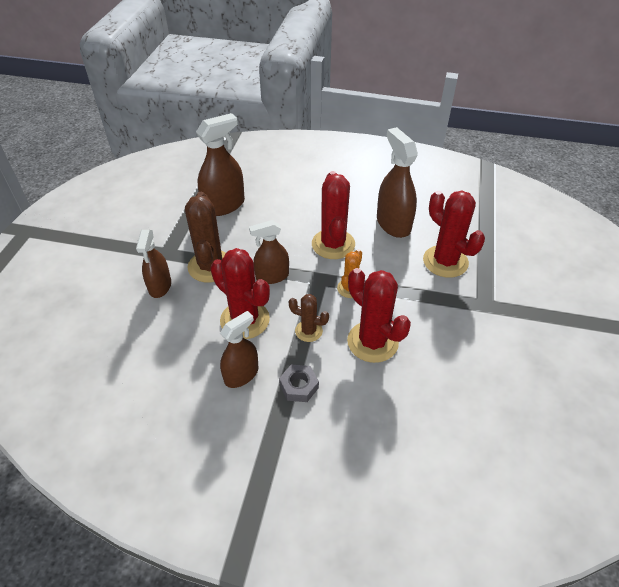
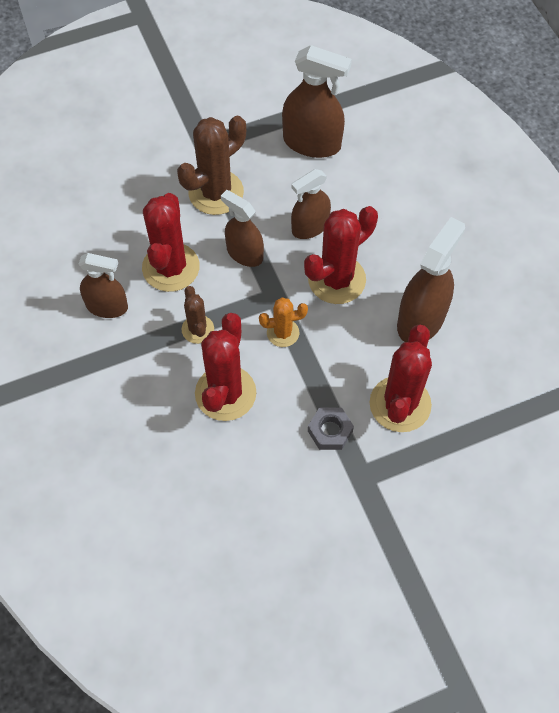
camera: 55 degrees right, 15 degrees up
brown spray bottle [136,230,171,298] -> brown spray bottle moved to [291,169,331,239]
grey nut [279,365,319,402] -> grey nut moved to [308,408,354,450]

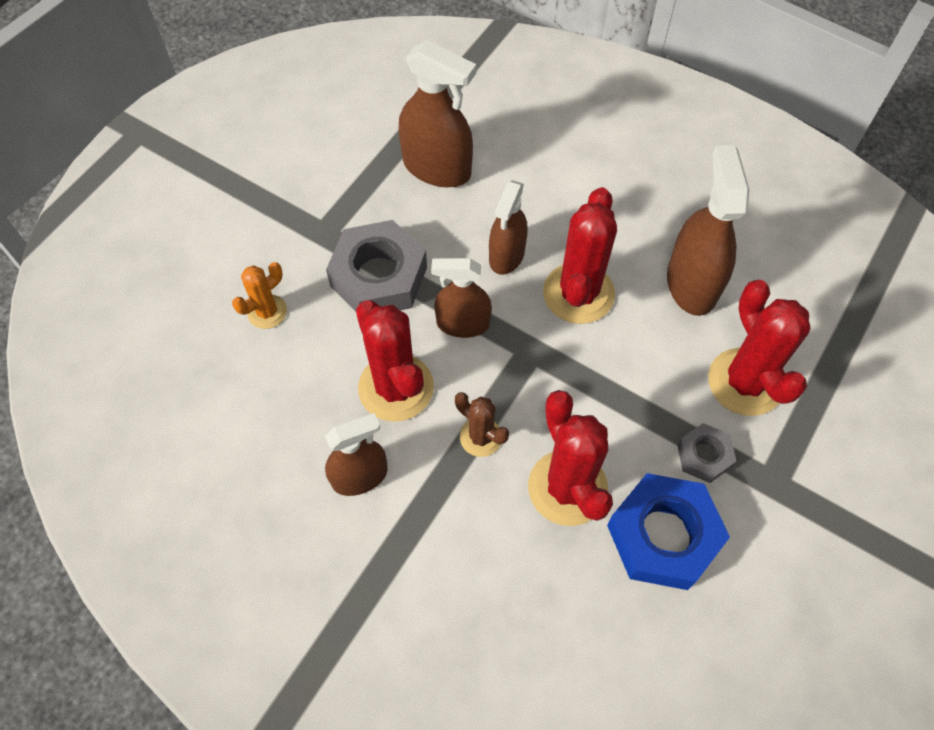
camera: 35 degrees left, 0 degrees up
brown cactus [177,116,246,215] -> grey nut [326,220,427,311]
orange cactus [259,297,308,347] -> orange cactus moved to [232,262,287,329]
brown spray bottle [282,45,352,158] -> brown spray bottle turned 45 degrees clockwise [399,40,476,187]
none -> blue nut [607,473,730,590]

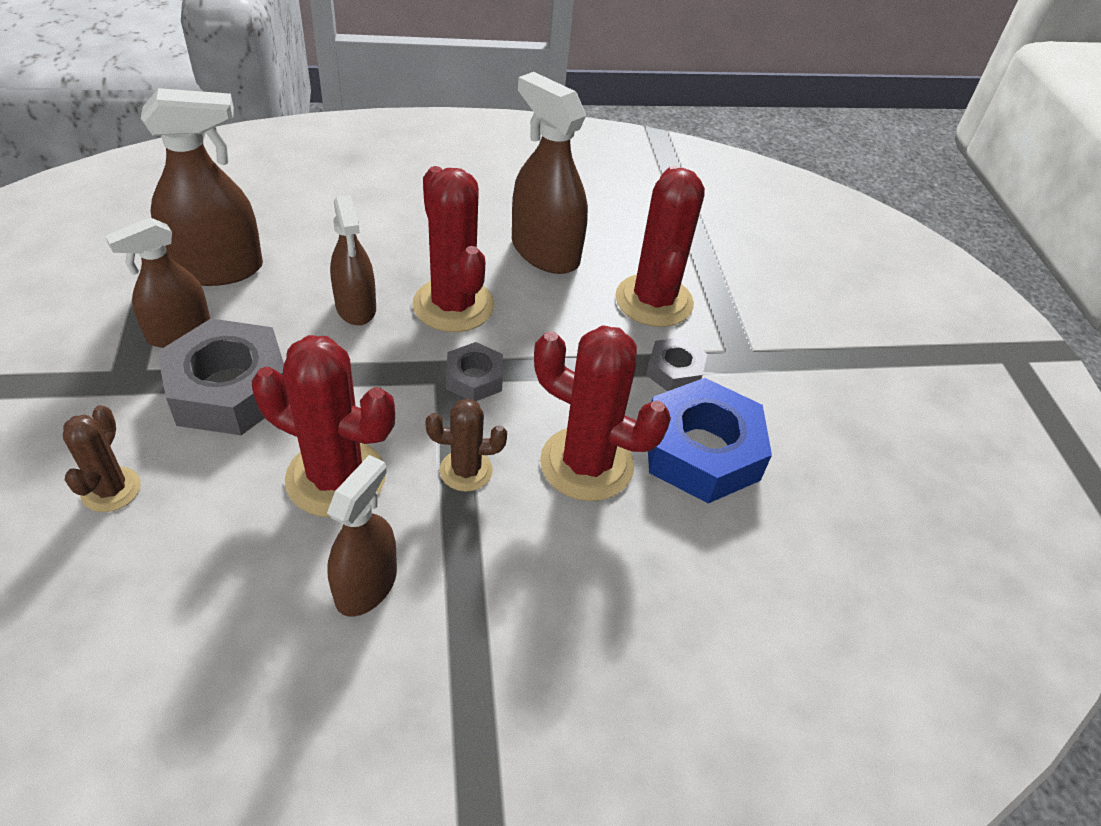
camera: 45 degrees left, 15 degrees down
orange cactus [232,262,287,329] -> brown cactus [63,405,141,512]
brown spray bottle [431,258,492,338] -> brown spray bottle moved to [105,217,210,348]
red cactus [708,280,810,416] -> red cactus turned 60 degrees clockwise [616,166,705,327]
none -> grey nut [446,342,503,401]

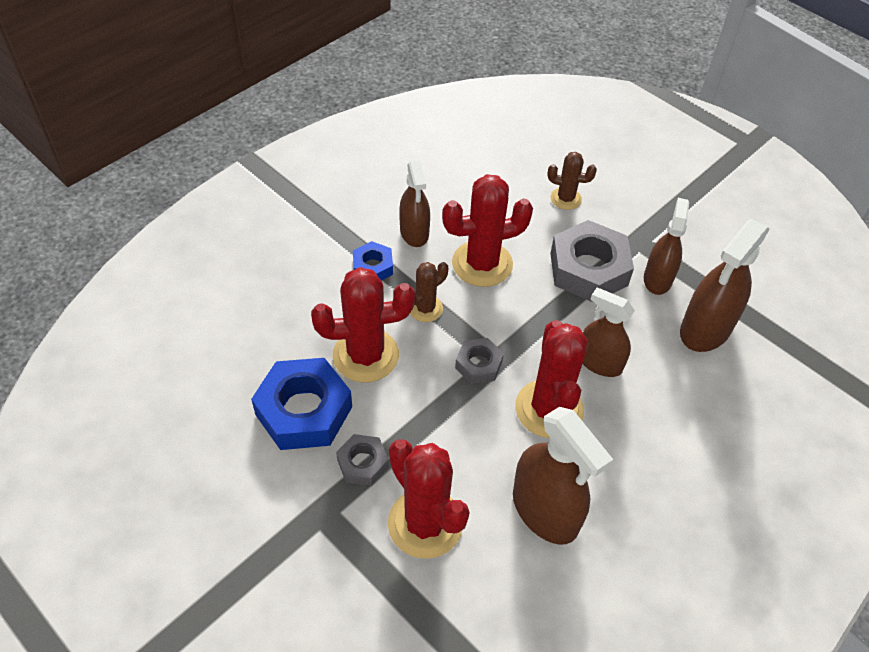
camera: 145 degrees right, 5 degrees up
brown cactus [63,405,141,512] -> brown cactus turned 45 degrees counterclockwise [547,152,597,210]
red cactus [412,166,494,332] -> red cactus turned 60 degrees clockwise [515,320,588,438]
brown spray bottle [512,72,588,274] -> brown spray bottle turned 45 degrees clockwise [513,407,613,545]
none -> blue nut [353,241,393,281]

